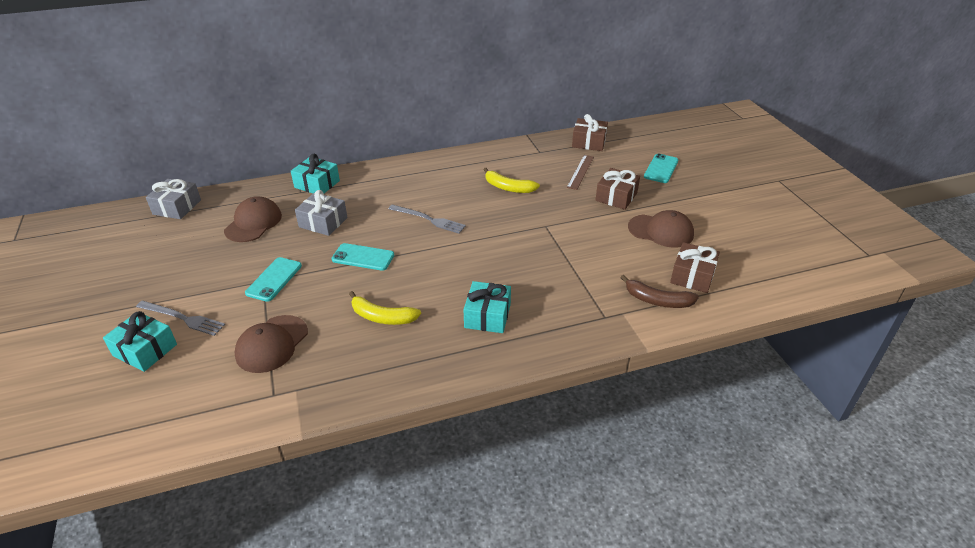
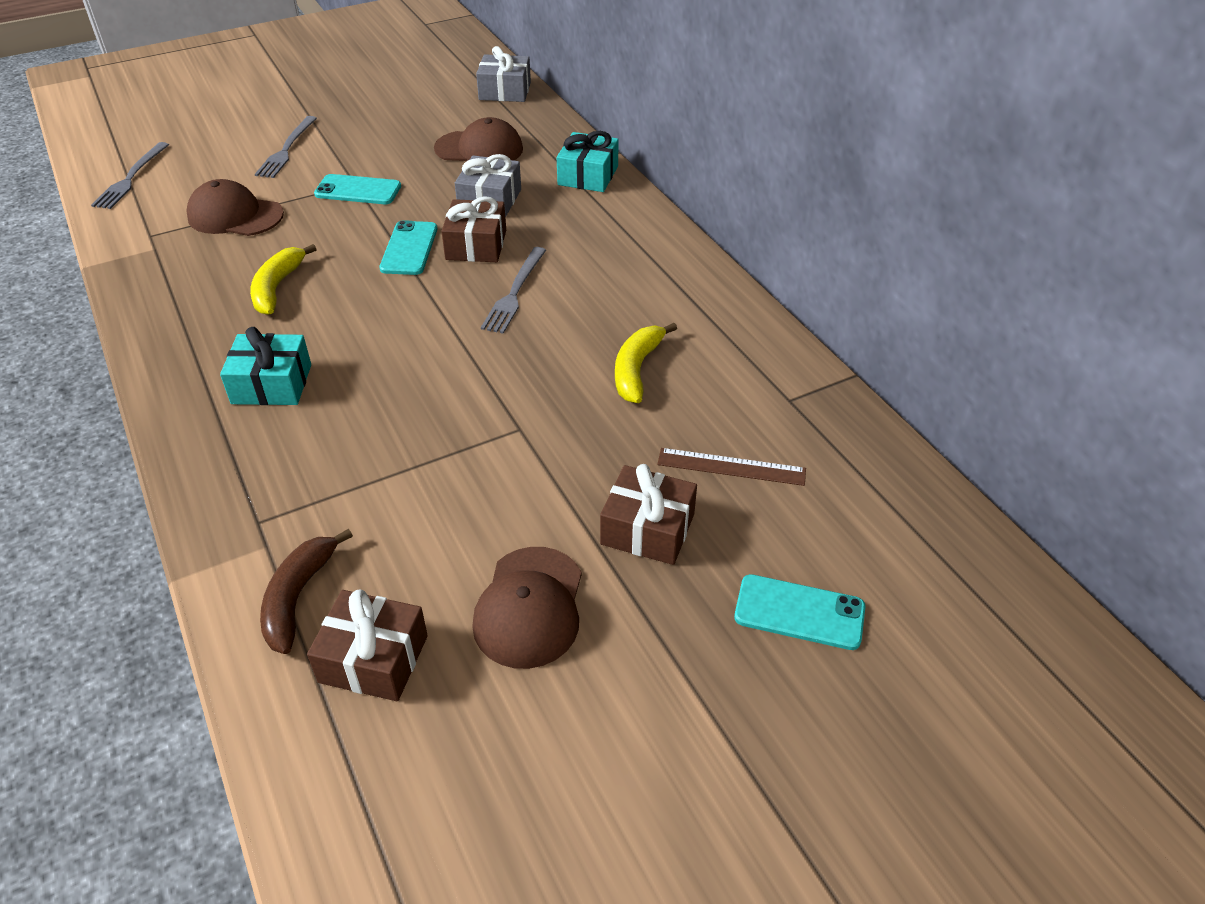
camera: 80 degrees right, 5 degrees up
turquoise gift [103,311,177,372] -> none
brown gift [572,114,608,151] -> brown gift moved to [441,196,506,262]
none -> grey fork [91,142,169,209]

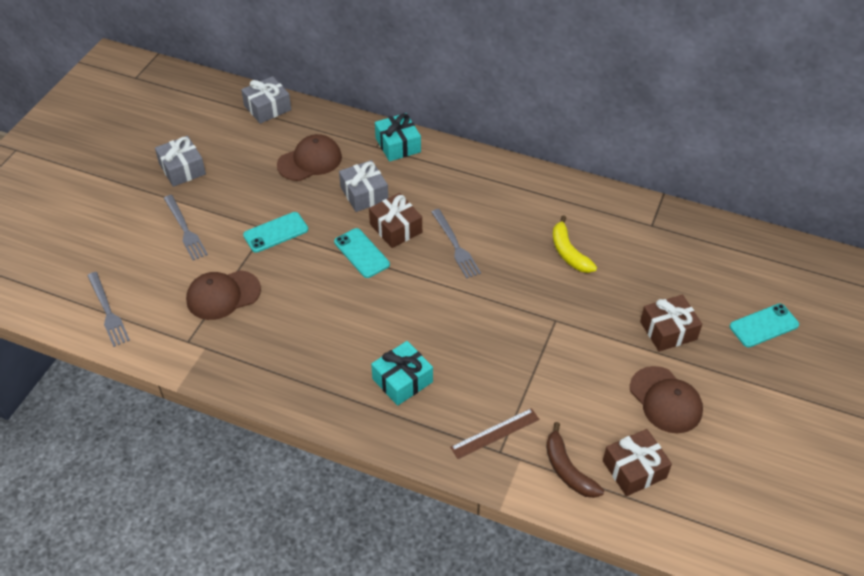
camera: 40 degrees left, 5 degrees up
yellow banana [250,244,316,315] -> none
brown ruler [657,448,806,486] -> brown ruler moved to [450,408,539,459]
none -> grey gift [155,136,206,187]

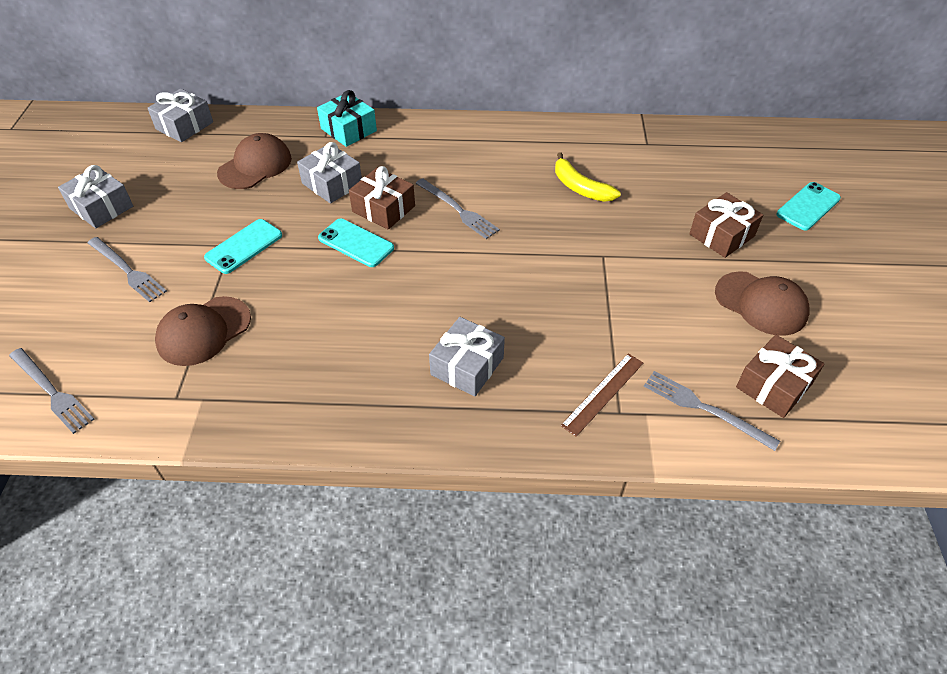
camera: 20 degrees left, 0 degrees up
turquoise gift [371,341,433,406] -> grey gift [429,317,505,397]
brown banana [546,422,604,498] -> grey fork [644,371,780,451]

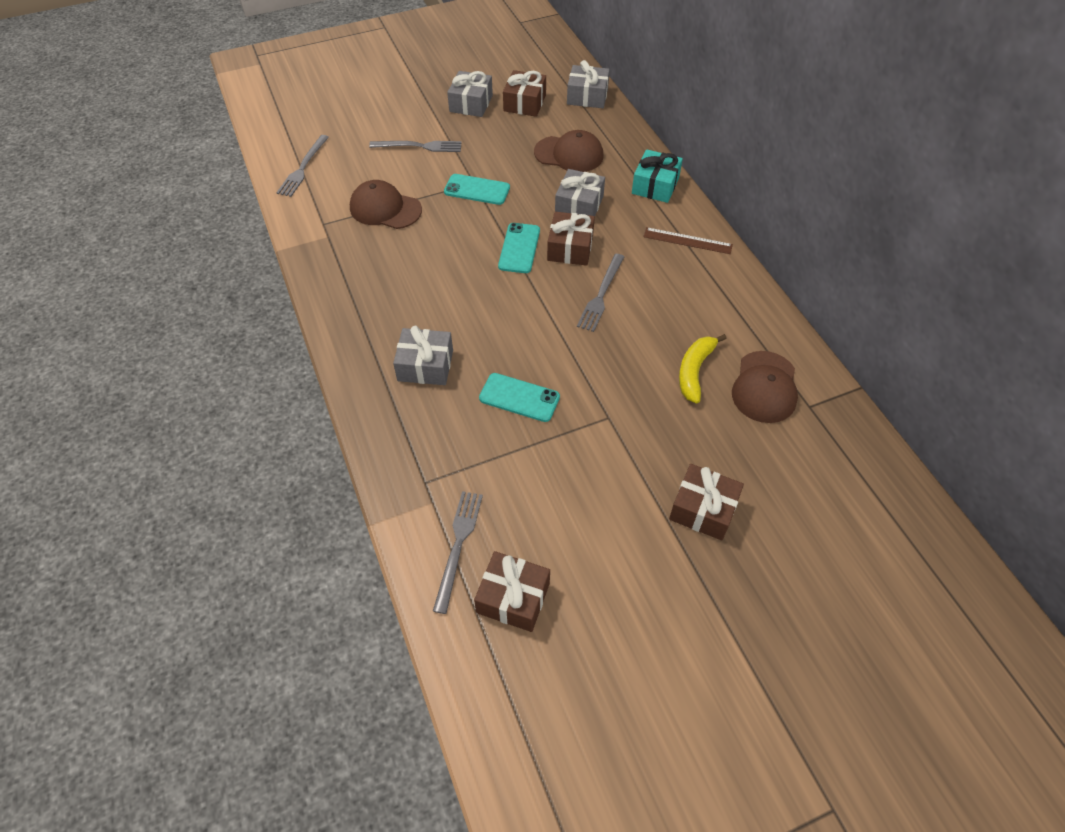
camera: 65 degrees right, 5 degrees up
grey fork [88,237,167,302] -> grey fork turned 105 degrees counterclockwise [369,141,462,152]
brown ruler [561,353,643,437] -> brown ruler moved to [643,227,733,254]
brown cap [715,271,810,336] -> brown cap moved to [732,351,798,423]
turquoise phone [776,182,841,231] -> turquoise phone moved to [479,373,560,422]
none -> brown gift [503,70,546,117]

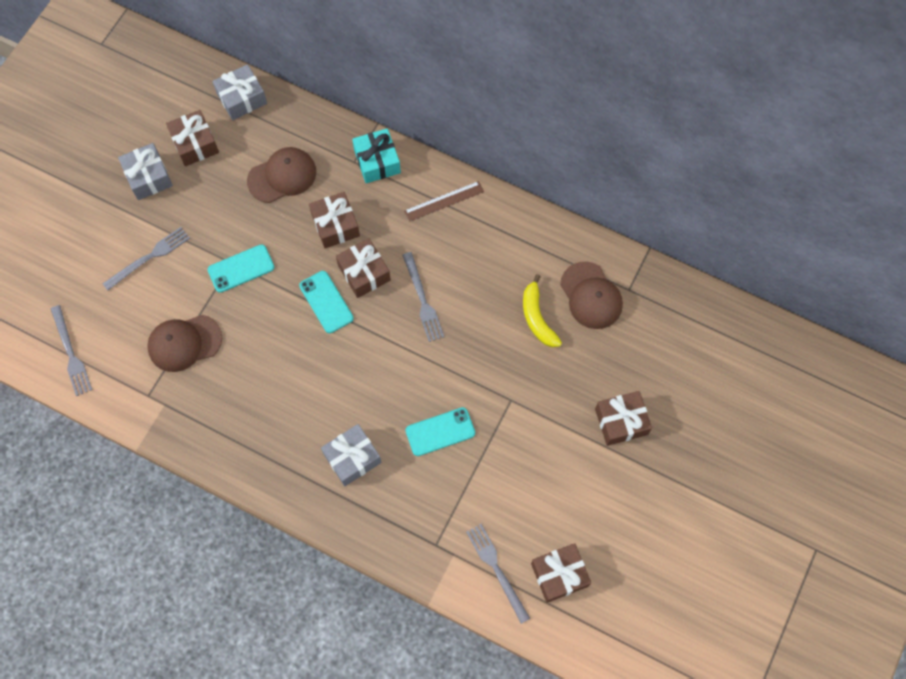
camera: 40 degrees left, 15 degrees up
grey gift [555,169,605,216] -> brown gift [309,192,360,248]

